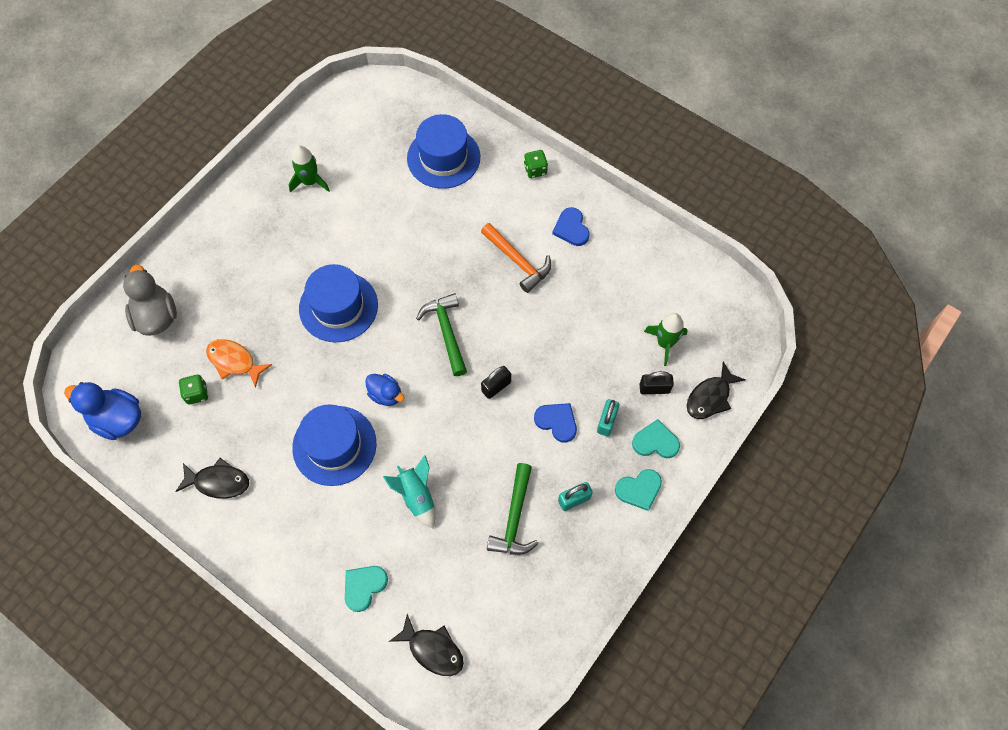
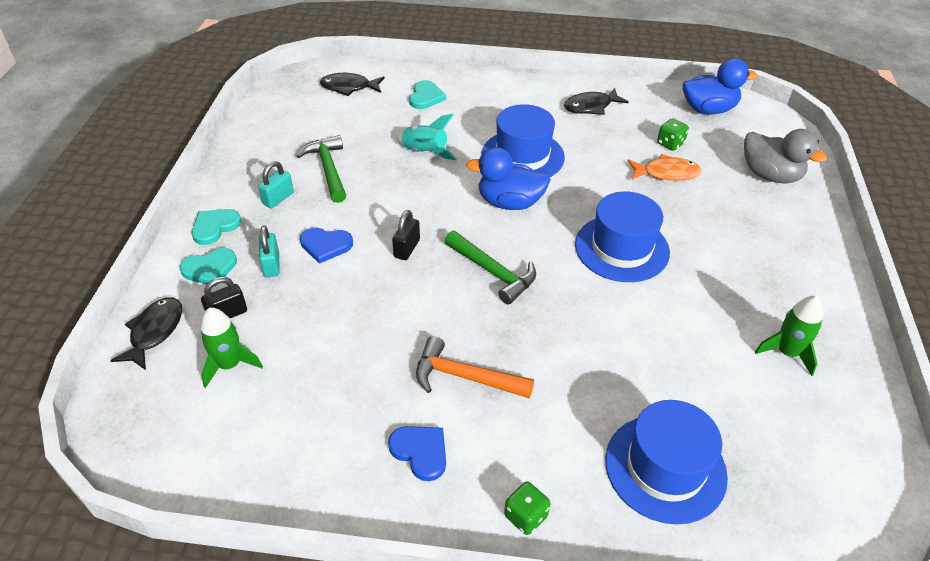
camera: 150 degrees right, 20 degrees down
blue duck [365,374,405,406] -> blue duck [466,147,551,210], size x1.63

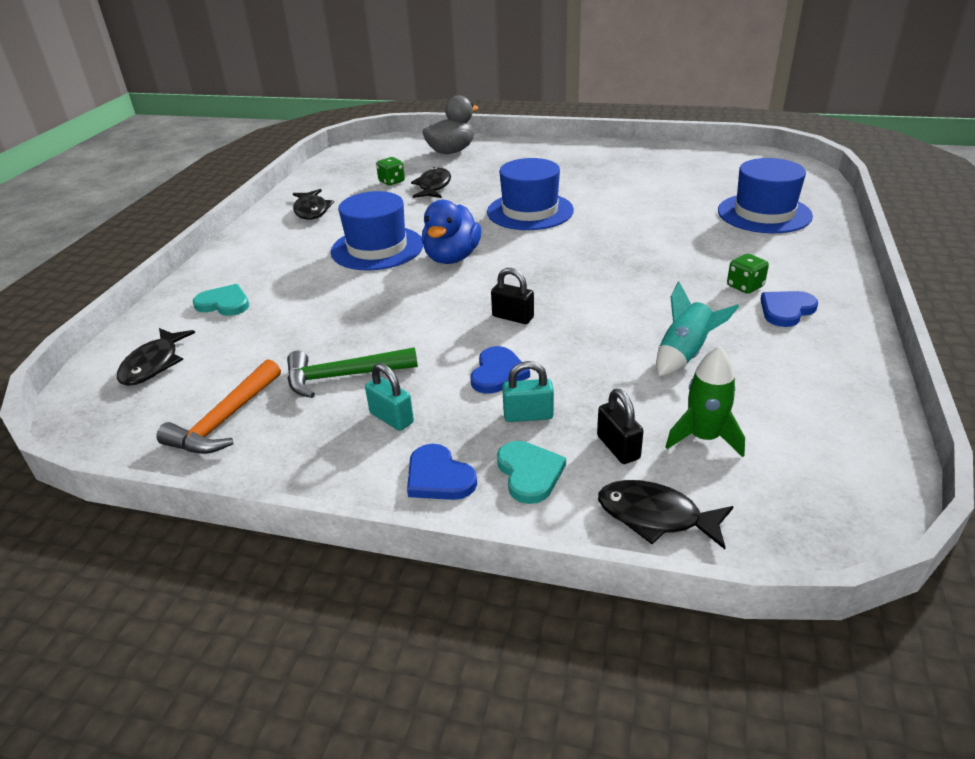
camera: 80 degrees left, 10 degrees down
turquoise heart [192,209,241,245] -> blue heart [407,444,477,500]
turquoise rocket [396,114,456,160] -> turquoise rocket moved to [656,282,739,377]
orange hammer [416,336,534,398] -> orange hammer moved to [156,359,281,454]
green hammer [445,231,536,305] -> none
green dice [504,482,550,535] -> green dice moved to [727,254,769,294]
orange fish [627,154,701,181] -> black fish [411,167,451,198]
blue duck [683,58,758,114] -> none
green rocket [755,296,823,376] -> none

